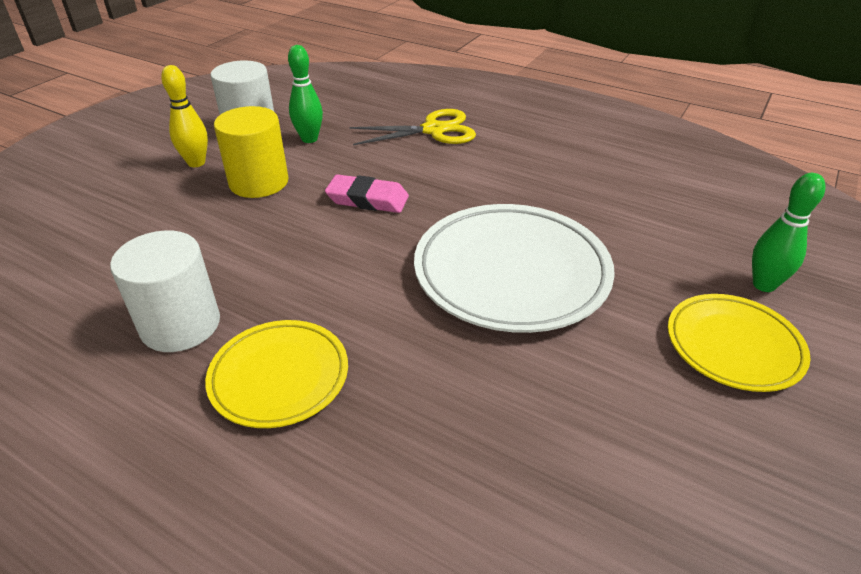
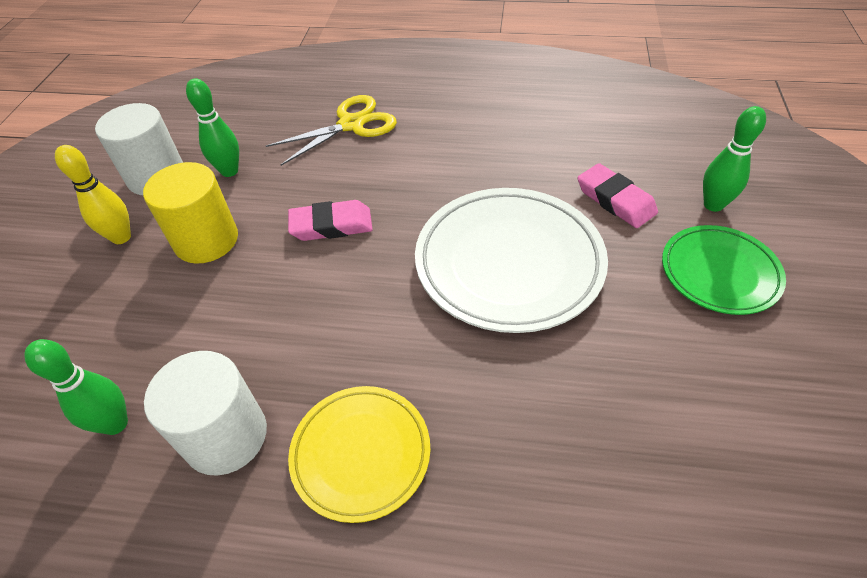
camera: 20 degrees left, 10 degrees up
yellow plate [668,294,811,392] -> green plate [662,225,786,315]
none -> green bowling pin [24,339,128,435]
none -> pink eraser [578,163,658,228]

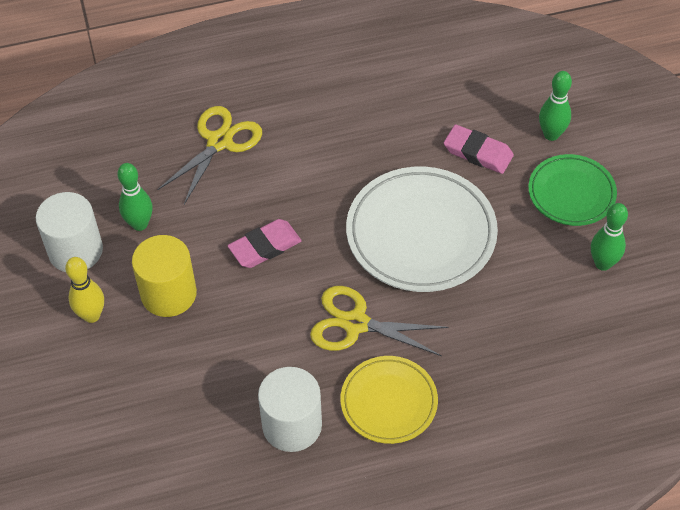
camera: 25 degrees left, 5 degrees up
green bowling pin [24,339,128,435] -> green bowling pin moved to [591,203,628,271]
none -> yellow scissors [310,286,449,356]

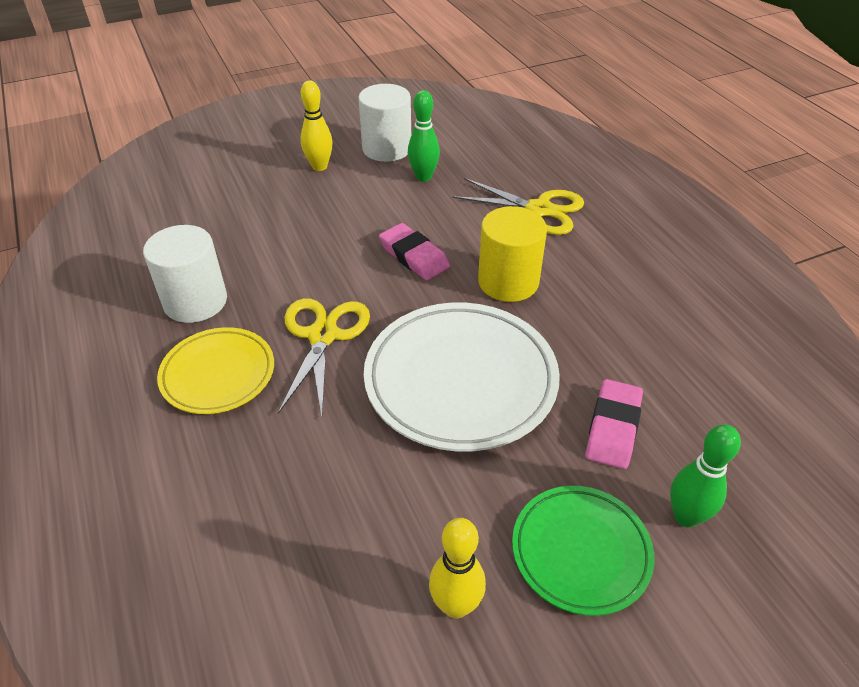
camera: 80 degrees right, 10 degrees down
yellow cylinder [132,235,197,317] -> yellow cylinder moved to [478,206,547,302]
green bowling pin [591,203,628,271] -> yellow bowling pin [429,518,486,619]

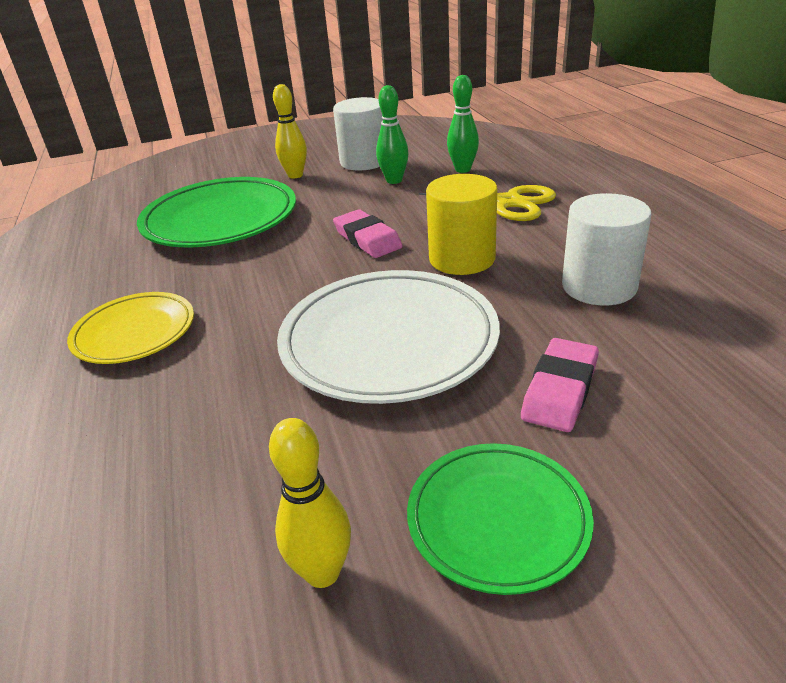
camera: 10 degrees right, 10 degrees down
white cylinder [143,225,227,323] -> white cylinder moved to [562,193,651,305]
yellow scissors [278,298,370,416] -> none
green bowling pin [670,424,741,528] -> green bowling pin moved to [447,75,479,173]
none -> green plate [137,177,296,248]

